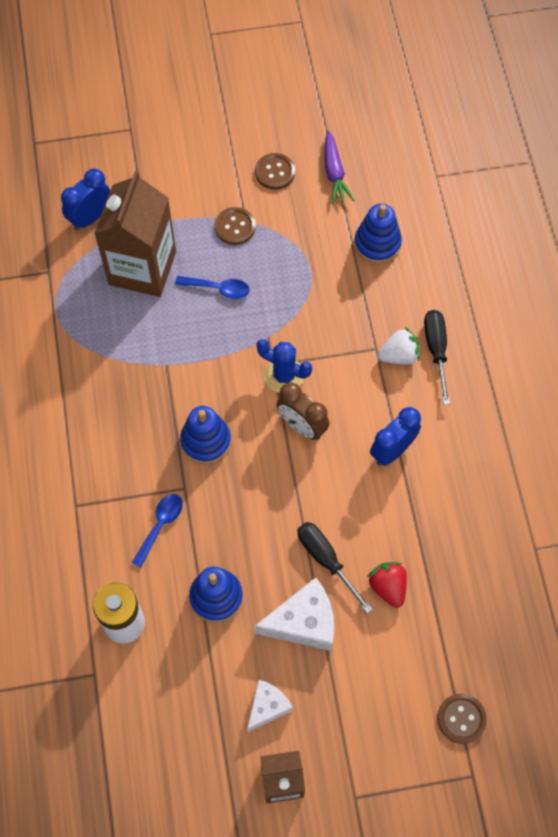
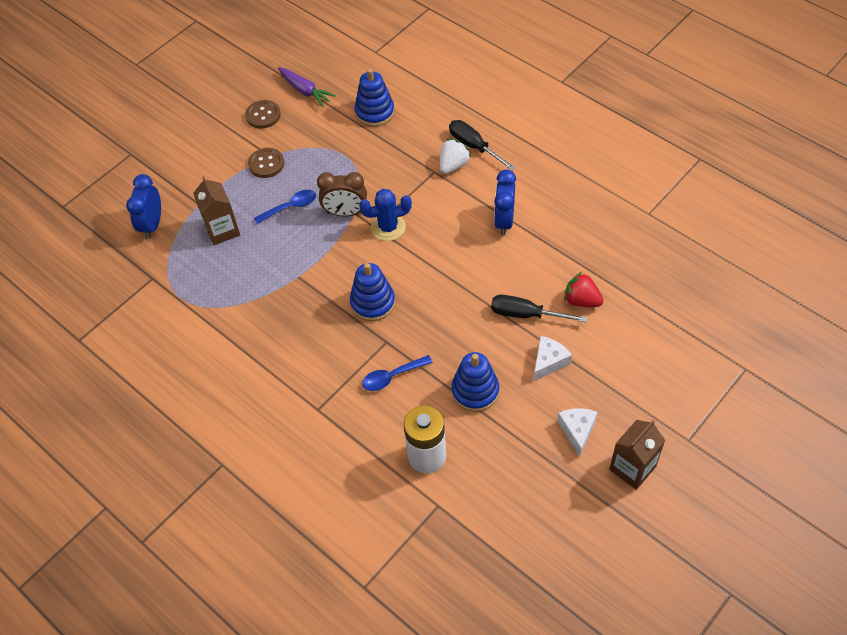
camera: 35 degrees left, 10 degrees down
brown carton [94,171,176,297] -> brown carton [193,176,240,245], size x0.58
blue spoon [132,494,183,567] -> blue spoon turned 105 degrees counterclockwise [362,355,433,391]
white cheese [254,577,334,651] -> white cheese [534,336,572,381], size x0.62
brown clock [277,382,330,440] -> brown clock moved to [317,172,367,217]
brown button [437,694,487,744] -> none

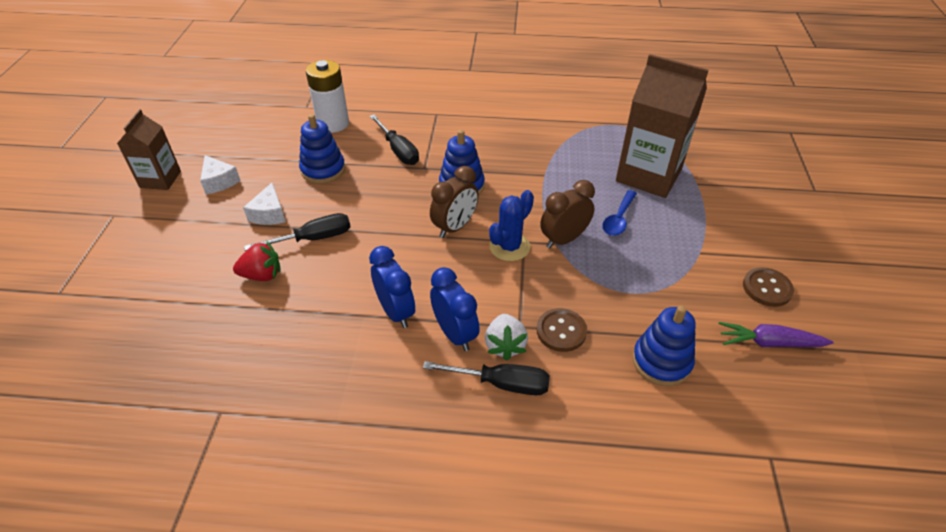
camera: 140 degrees right, 10 degrees down
blue clock [126,174,161,239] -> blue clock moved to [430,267,480,351]
brown carton [193,176,240,245] -> brown carton [616,54,709,198], size x1.73
brown button [248,148,284,178] -> brown button moved to [537,308,587,352]
blue spoon [362,355,433,391] -> black screwdriver [370,115,419,165]
none -> brown clock [430,166,479,238]

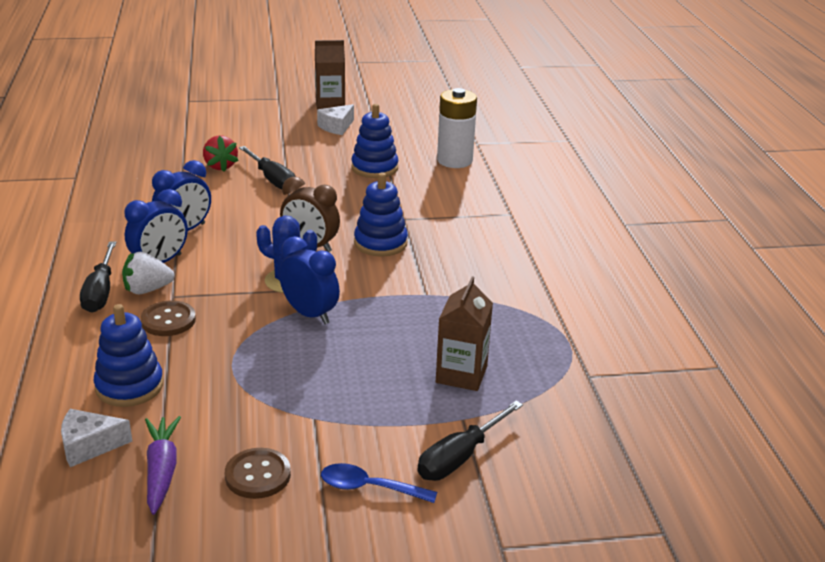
camera: 75 degrees right, 15 degrees down
white cheese [243,183,286,225] -> white cheese moved to [61,409,132,467]
black screwdriver [370,115,419,165] -> black screwdriver moved to [417,401,523,481]
brown clock [540,180,595,248] -> blue clock [279,236,340,324]
blue spoon [602,190,637,236] -> blue spoon moved to [321,463,437,503]
brown carton [616,54,709,198] -> brown carton [436,276,493,391], size x0.58

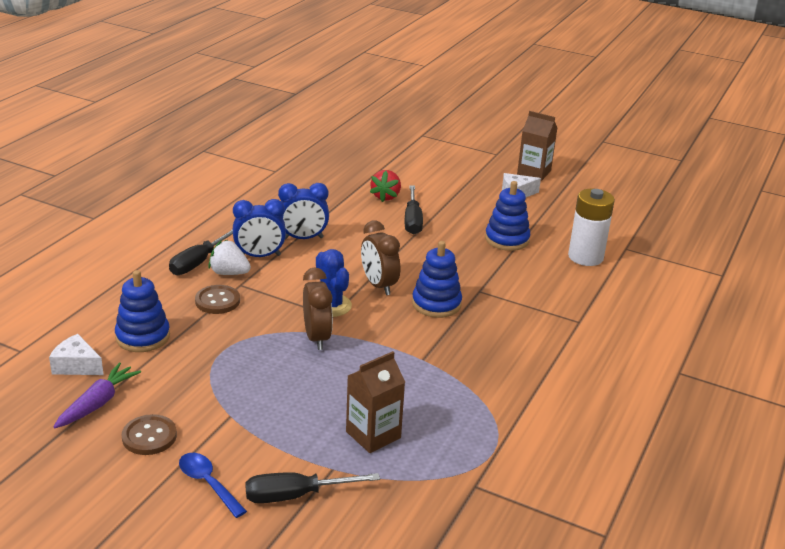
camera: 35 degrees right, 0 degrees up
blue clock [279,236,340,324] -> brown clock [303,268,333,350]

